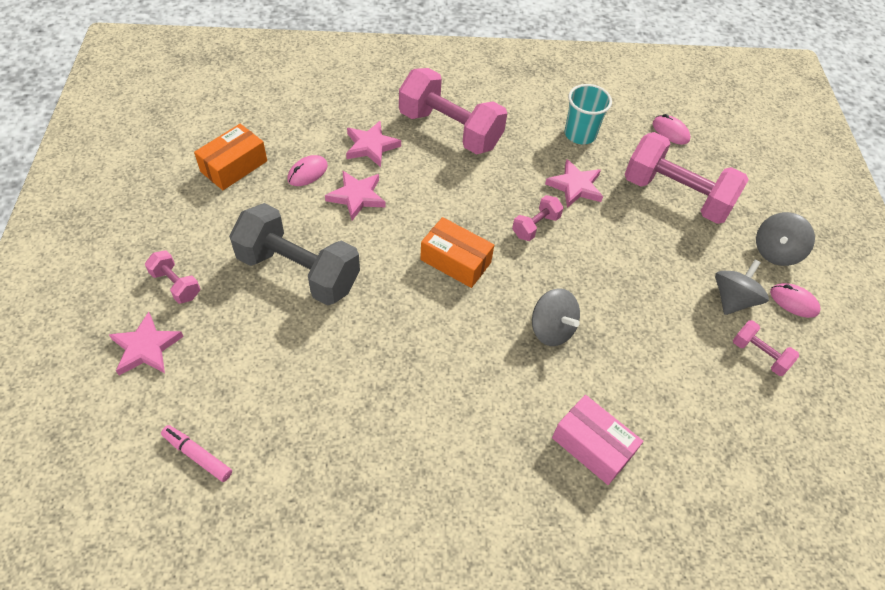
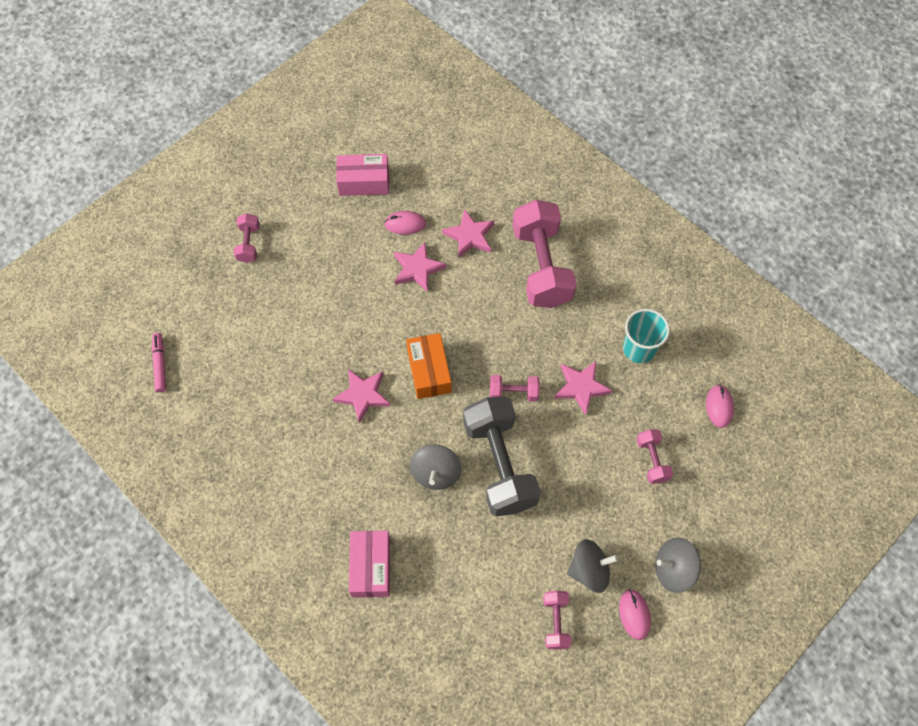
camera: 50 degrees right, 10 degrees up
pink star [109,312,184,375] -> pink star moved to [333,369,390,423]
orange box [194,124,267,190] -> pink box [336,154,389,196]
grey dumbbell [229,203,360,305] -> grey dumbbell moved to [463,397,541,516]
pink dumbbell [625,132,748,224] -> pink dumbbell [636,429,673,484], size x0.46

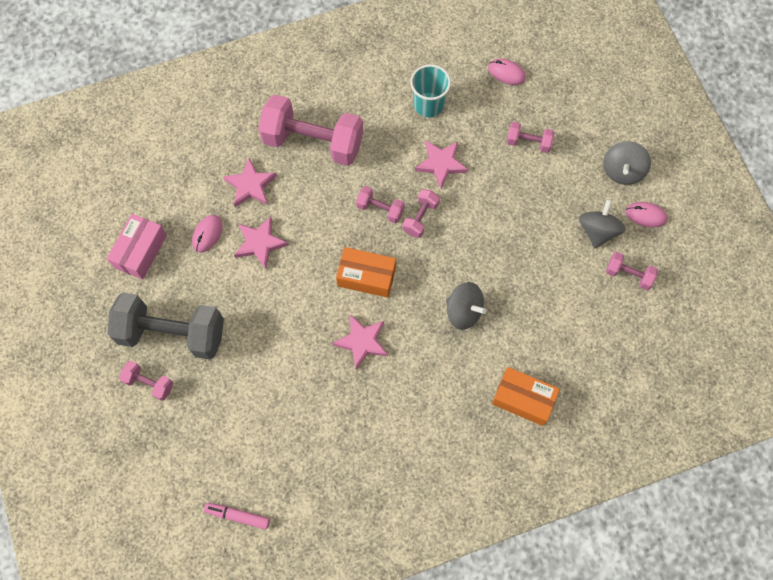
camera: 65 degrees left, 5 degrees up
pink box [349,531,390,598] -> orange box [492,367,560,426]
grey dumbbell [463,397,541,516] -> grey dumbbell moved to [107,292,224,360]
none -> pink dumbbell [356,186,405,223]

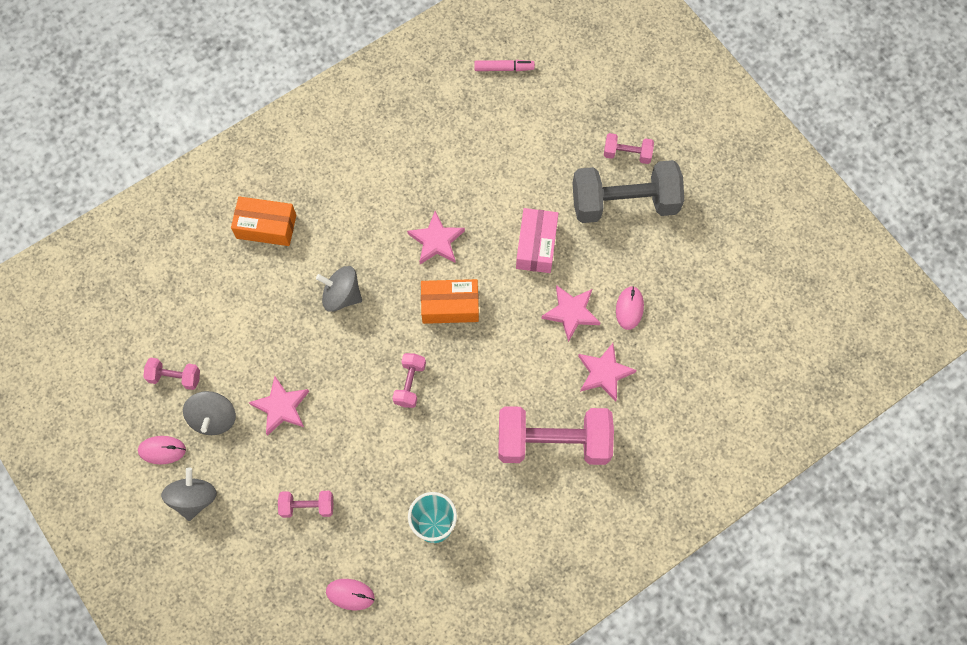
camera: 165 degrees right, 0 degrees up
pink box [107,214,167,280] -> pink box moved to [516,208,559,273]
pink dumbbell [356,186,405,223] -> none
pink star [415,141,468,188] -> pink star moved to [249,376,309,436]

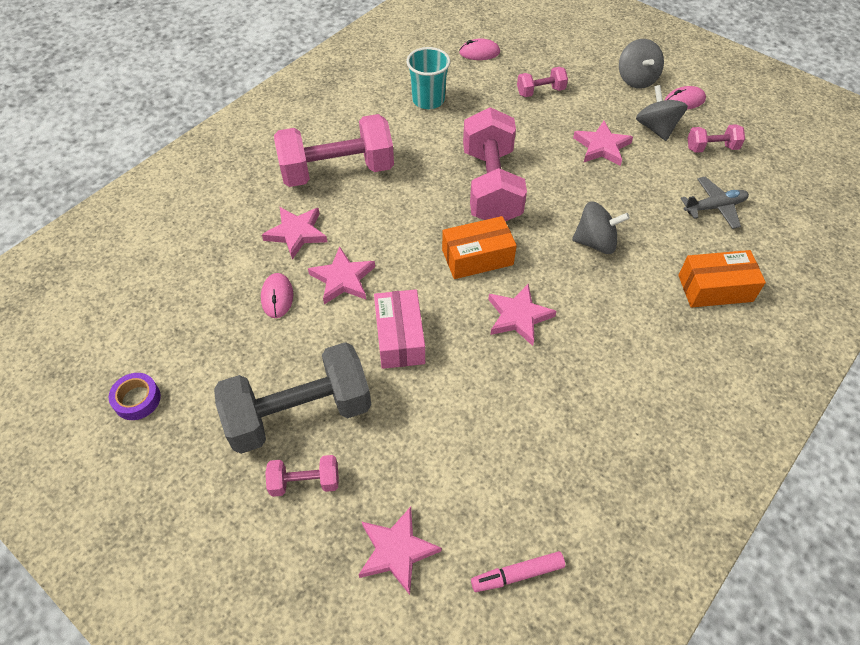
camera: 165 degrees right, 15 degrees down
pink dumbbell [392,353,426,408] -> pink dumbbell [463,107,527,221], size x2.16
none -> purple tape [109,373,161,420]
none -> pink star [359,507,441,595]
none -> grey plane [680,177,749,229]

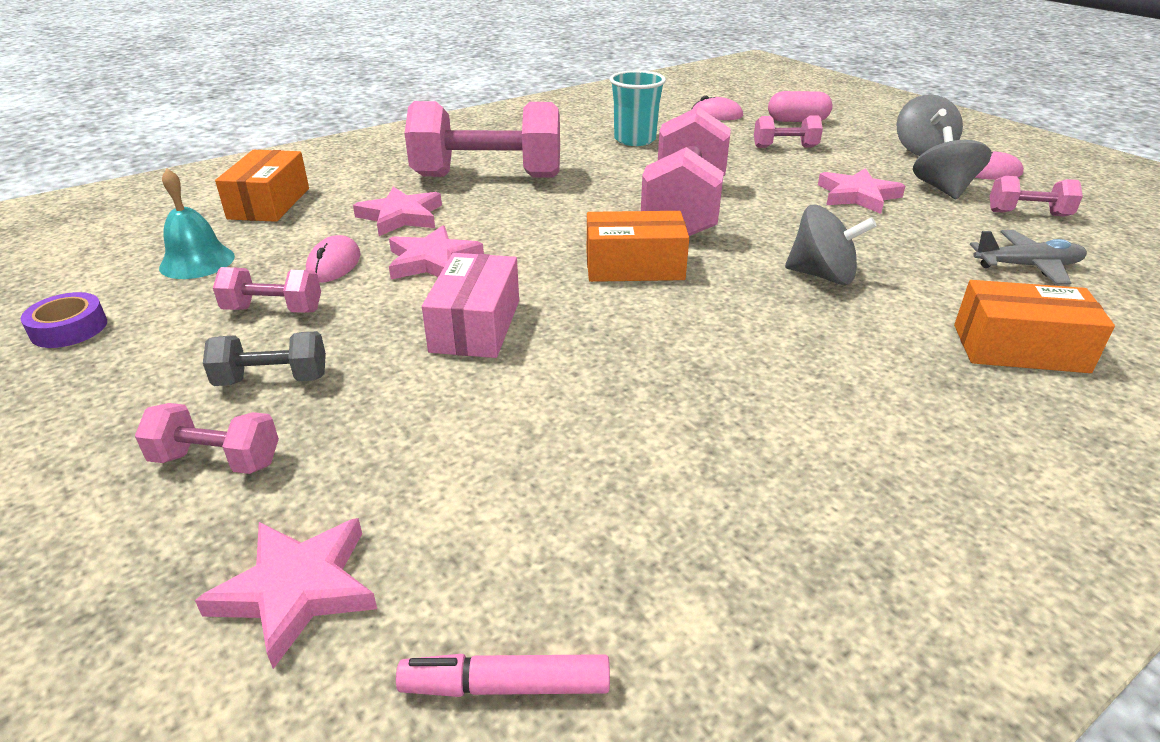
camera: 15 degrees right, 20 degrees down
grey dumbbell [214,342,371,454] -> grey dumbbell [203,331,326,386], size x0.46
pink star [488,284,557,346] -> none
none -> turquoise bell [159,169,235,279]
none -> pink dumbbell [213,267,321,313]
none -> orange box [215,150,309,222]
none -> pink capsule [768,91,832,122]

